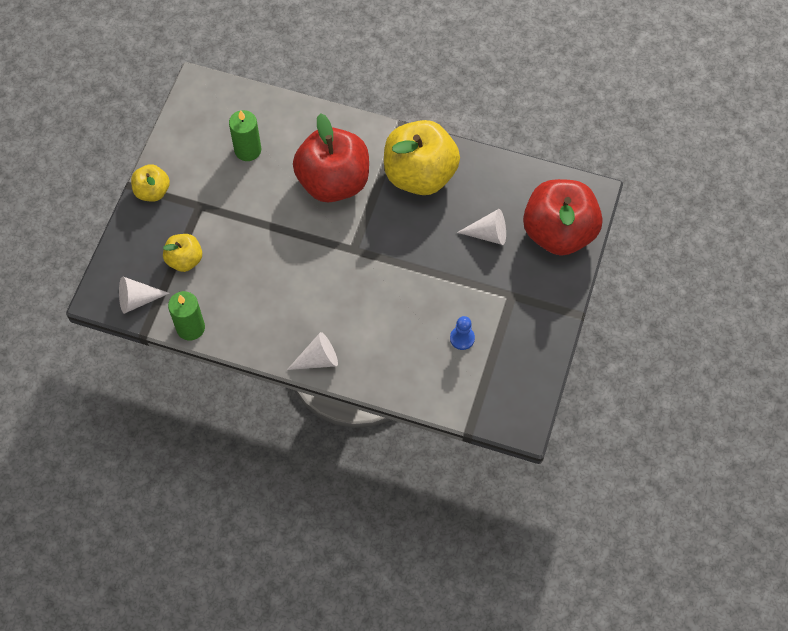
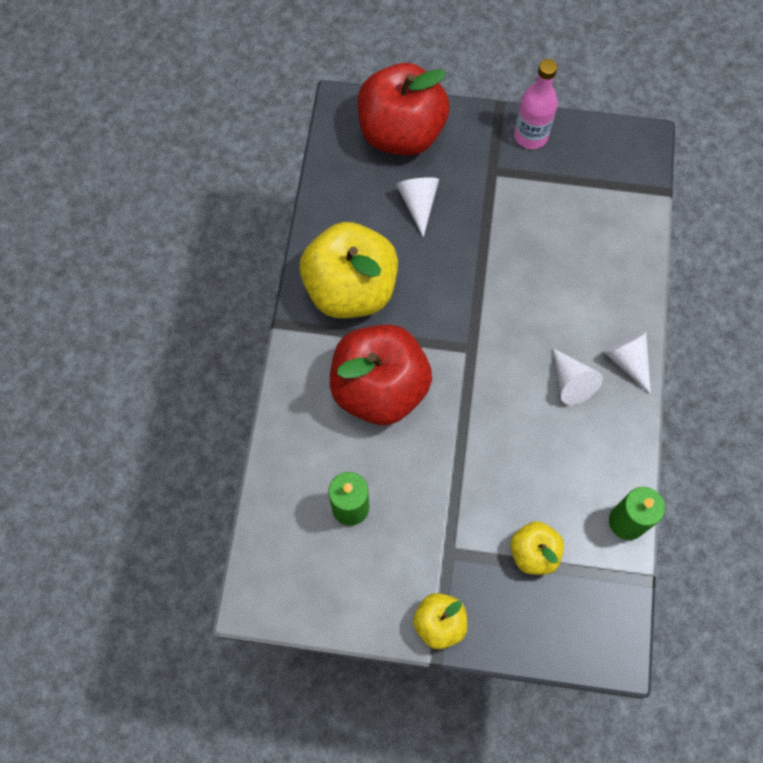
camera: 100 degrees left, 5 degrees up
white cone [119,277,170,314] -> white cone moved to [553,348,603,405]
blue pawn [450,316,475,350] -> none
none -> pink bottle [514,59,558,149]

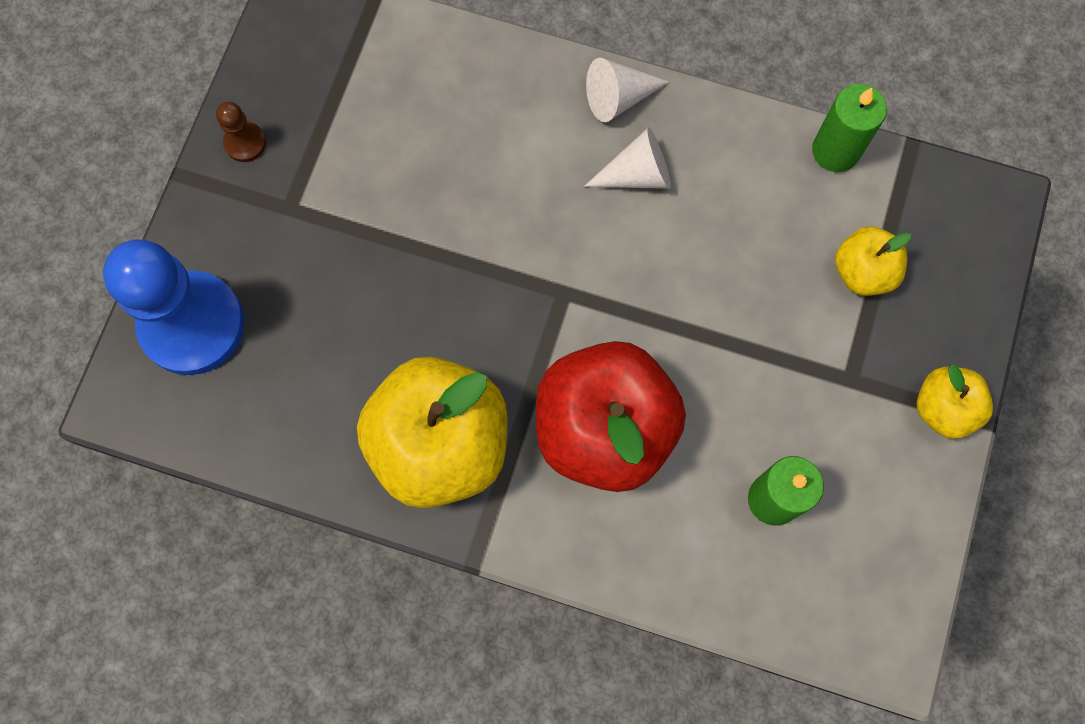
camera: 80 degrees left, 5 degrees up
red apple [357,63,450,156] -> blue pawn [103,239,245,375]
white cone [396,177,439,237] -> none
pink bottle [514,59,558,149] -> brown pawn [216,102,266,162]

